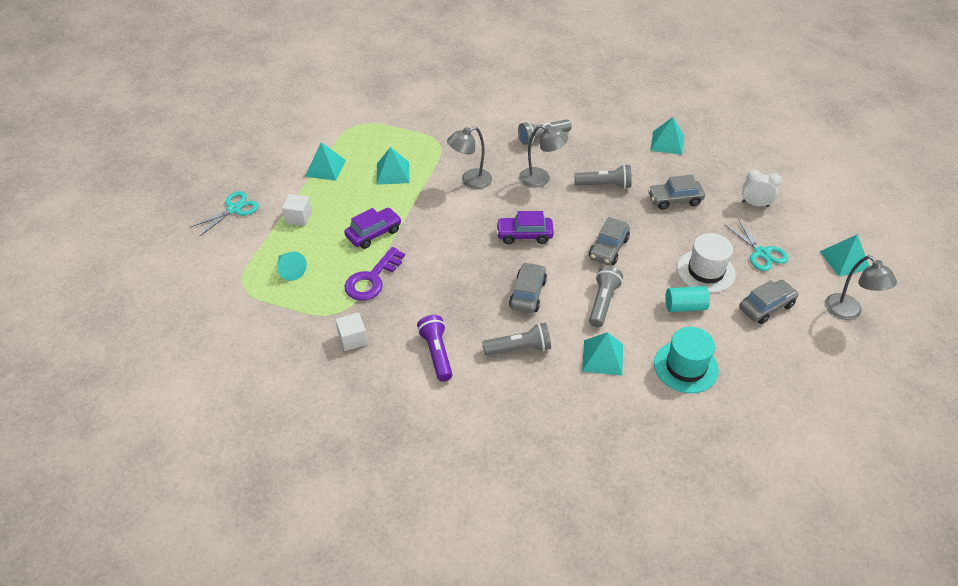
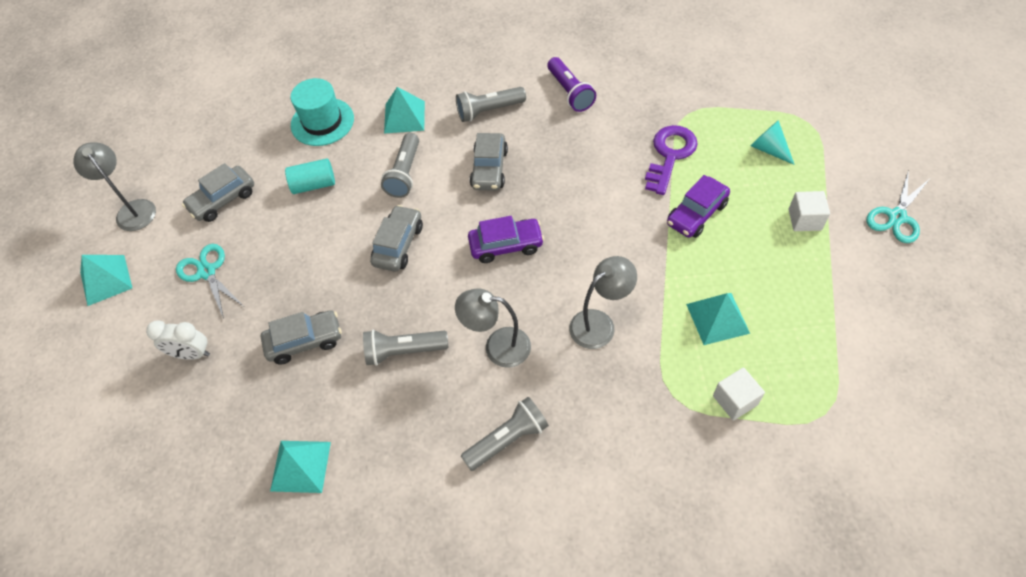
camera: 175 degrees right, 10 degrees up
turquoise pyramid [305,142,346,181] -> none
white cube [335,313,368,351] -> white cube moved to [713,367,765,421]
white hat [677,233,736,293] -> none

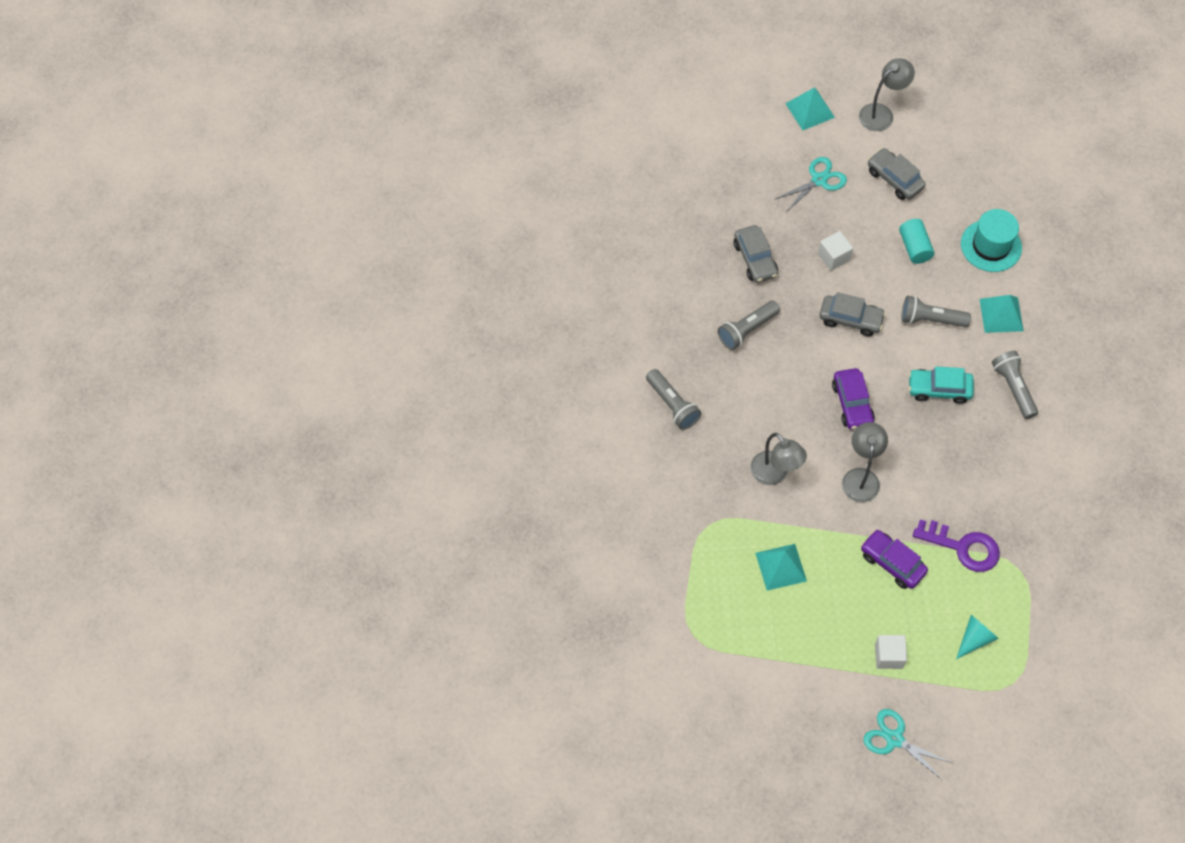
camera: 85 degrees right, 5 degrees up
white clock [146,320,210,360] -> none
turquoise pyramid [270,441,331,493] -> none
grey flashlight [363,330,449,366] -> grey flashlight turned 120 degrees counterclockwise [718,300,780,350]
grey lamp [455,288,531,368] -> grey lamp moved to [842,422,888,502]
grey car [470,133,508,191] -> turquoise car [908,366,974,404]
purple flashlight [547,57,596,112] -> none
white cube [713,367,765,421] -> white cube moved to [818,231,853,270]

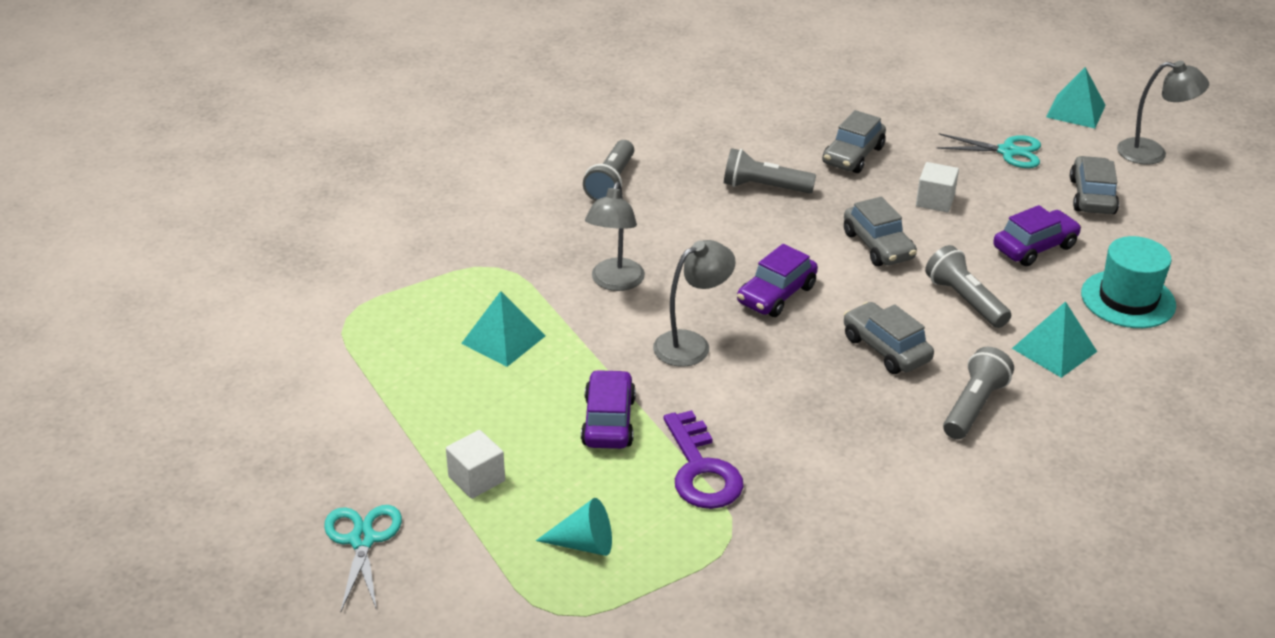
camera: 50 degrees right, 25 degrees down
turquoise cylinder [899,219,934,264] -> purple car [993,205,1082,266]
turquoise car [908,366,974,404] -> grey car [844,302,934,374]

